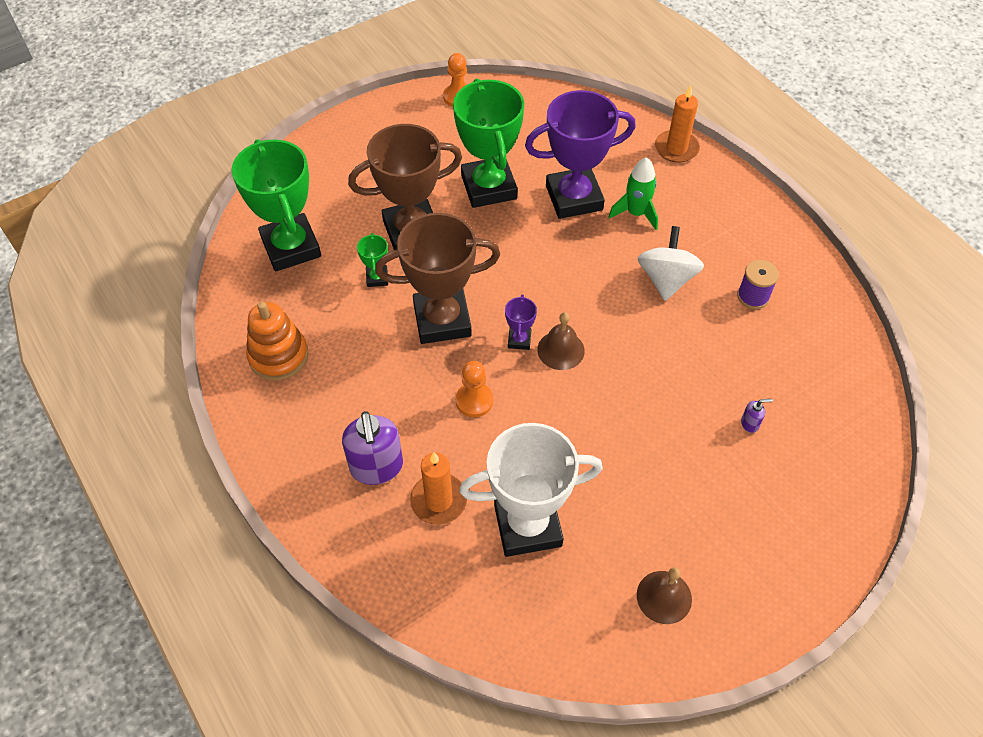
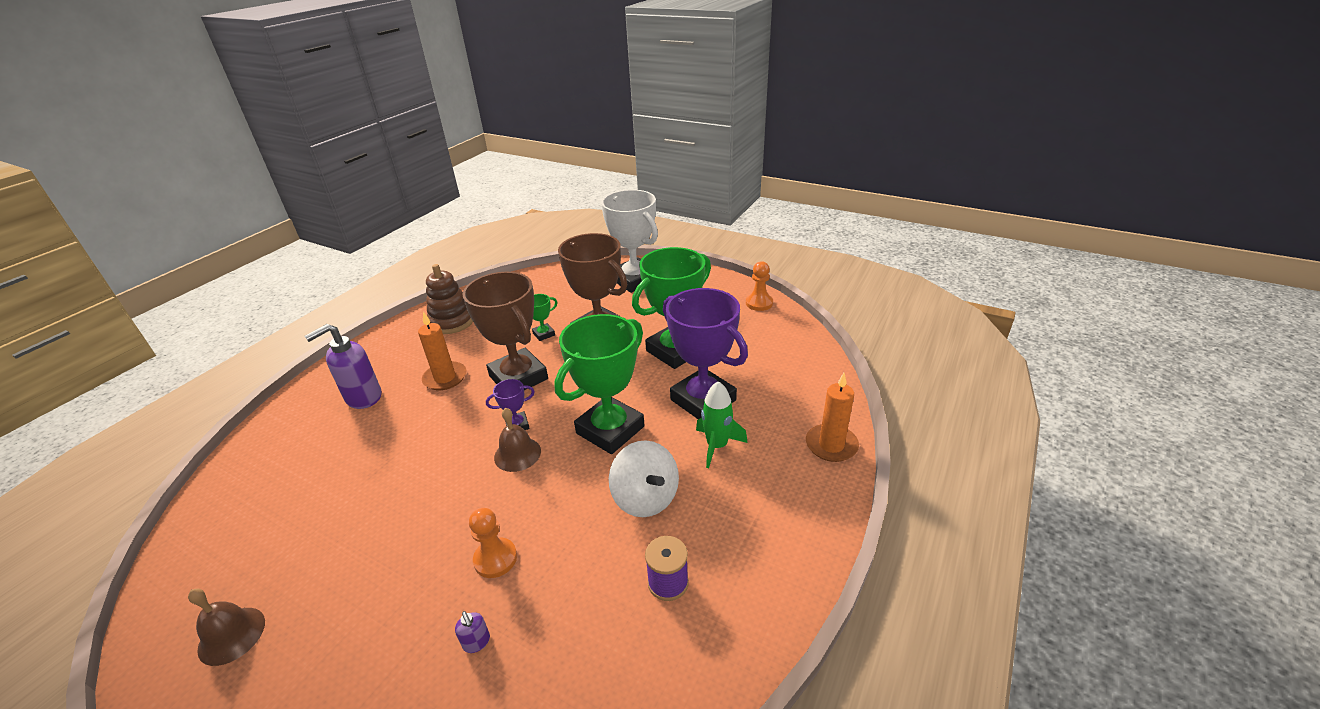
camera: 65 degrees right, 20 degrees down
green trophy [232,139,321,272] -> green trophy moved to [554,314,645,454]
orange stacking toy [246,302,308,381] -> brown stacking toy [426,264,473,334]
orange candle [410,452,467,525] -> orange candle moved to [418,312,466,390]
orange pawn [456,361,493,417] -> orange pawn moved to [469,508,517,578]
white trophy [459,423,603,557] -> white trophy moved to [601,190,658,293]
white spinning top [638,226,704,301] -> white spinning top turned 75 degrees clockwise [609,440,679,517]

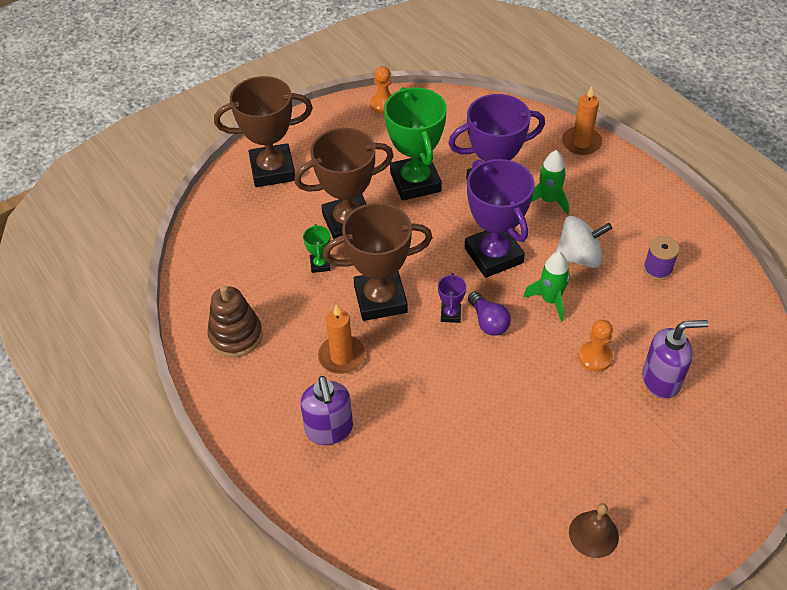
camera: 65 degrees left, 15 degrees up
purple soap dispenser [455,611,490,653] -> purple soap dispenser [642,320,709,399], size x2.34
brown bell [494,408,541,472] -> purple light bulb [468,291,511,336]
green trophy [554,314,645,454] -> purple trophy [465,159,535,278]
white trophy [601,190,658,293] -> brown trophy [214,76,313,187]
none -> green rocket [523,252,570,322]

